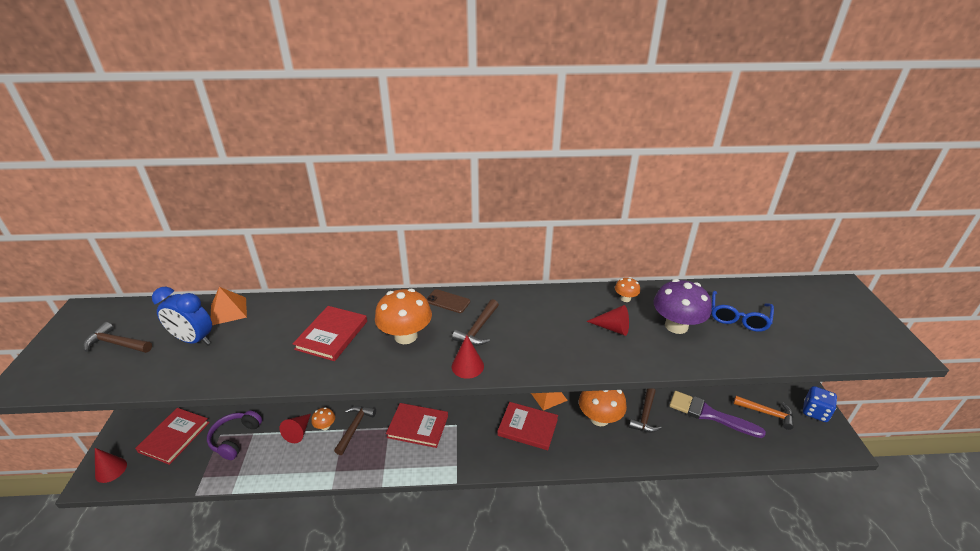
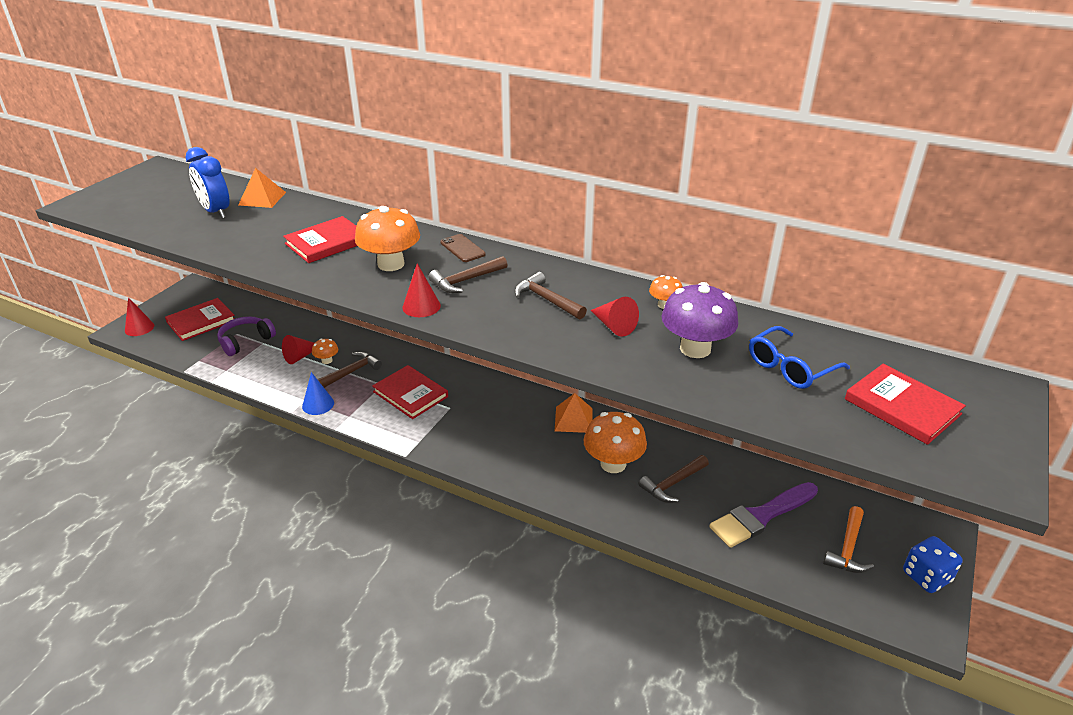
camera: 30 degrees right, 0 degrees up
brown hammer [83,322,152,353] -> brown hammer moved to [515,272,587,319]
red book [497,402,558,450] -> red book moved to [845,364,966,445]
purple brush [669,391,766,438] -> purple brush turned 90 degrees counterclockwise [710,482,818,548]
orange hammer [733,396,794,430] -> orange hammer turned 60 degrees clockwise [823,506,874,573]
none -> blue cone [302,372,334,415]

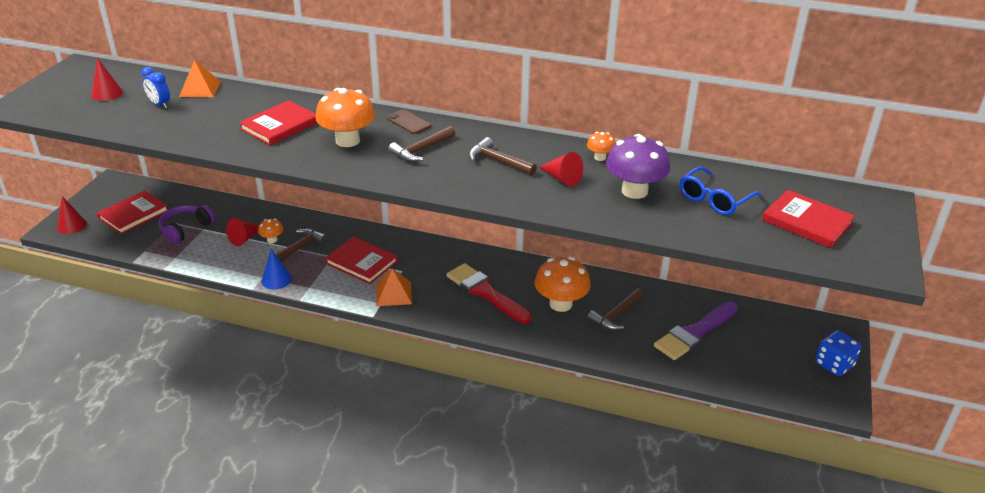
camera: 10 degrees left, 0 degrees up
blue clock [185,147,230,219] -> blue clock [141,67,170,109], size x0.62
red cone [403,263,441,317] -> red cone moved to [91,58,123,101]
orange pyramid [555,393,593,433] -> orange pyramid moved to [376,269,412,306]
orange hammer [823,506,874,573] -> none
none -> red brush [447,263,531,324]

